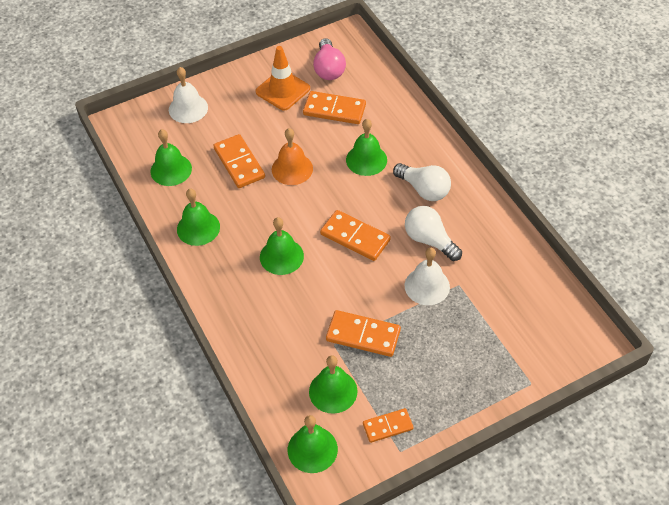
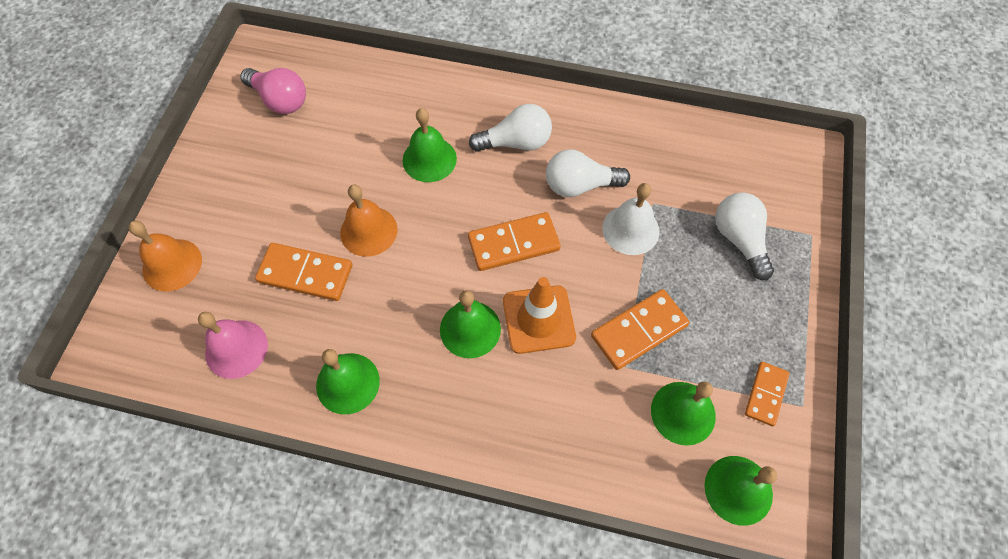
camera: 50 degrees left, 10 degrees up
green bell [151,129,192,186] -> pink bell [198,312,268,379]
white bell [169,67,208,123] -> orange bell [129,221,202,291]
orange traffic cone [256,46,310,111] -> orange traffic cone moved to [503,277,576,354]
orange domino [303,91,366,124] -> none
none -> white light bulb [715,193,774,280]

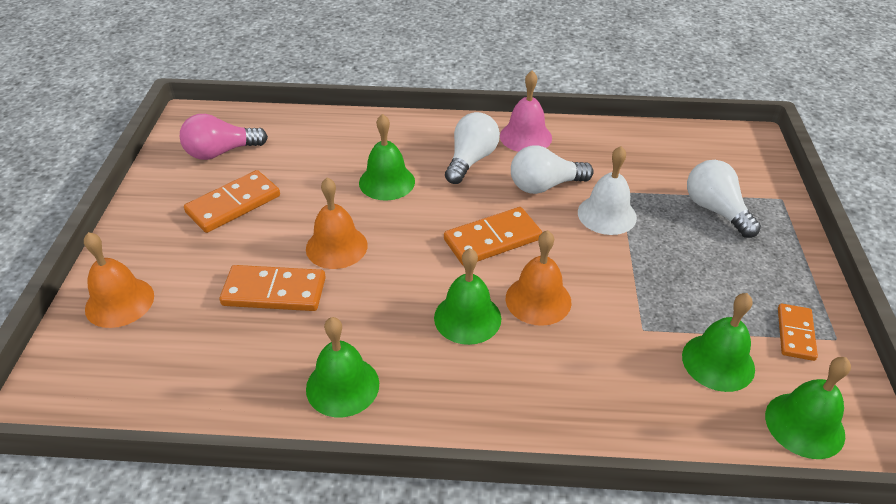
camera: 10 degrees left, 20 degrees down
pink bell [198,312,268,379] -> pink bell moved to [500,71,552,152]
pink light bulb [240,68,306,114] -> pink light bulb turned 135 degrees clockwise [180,114,268,160]
white light bulb [469,104,552,152] -> white light bulb turned 45 degrees counterclockwise [445,112,500,184]
orange traffic cone [503,277,576,354] -> orange bell [506,230,571,326]
orange domino [591,289,690,370] -> orange domino moved to [184,170,280,233]

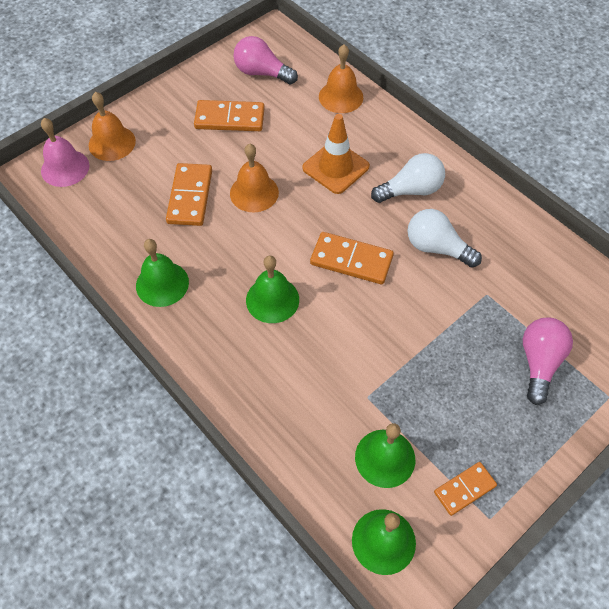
camera: 45 degrees right, 15 degrees up
orange domino [220,265,326,311] -> orange domino turned 45 degrees clockwise [166,163,212,226]
green bell [359,114,415,201] -> orange traffic cone [302,114,370,194]
pink bell [500,71,552,152] -> pink bell moved to [41,118,89,187]
orange bell [506,230,571,326] -> orange bell moved to [319,44,363,113]
white bell [578,146,637,235] -> none
white light bulb [687,160,761,238] -> pink light bulb [523,317,573,405]

